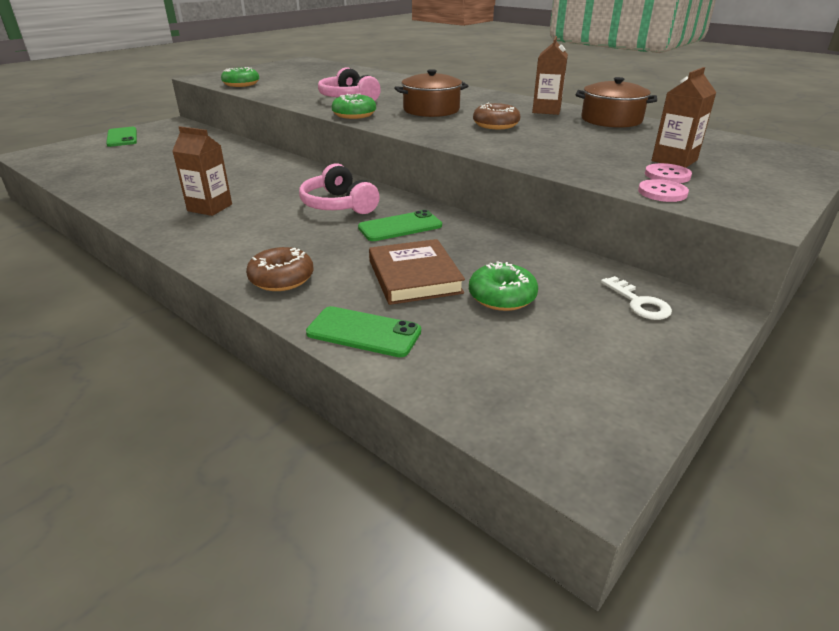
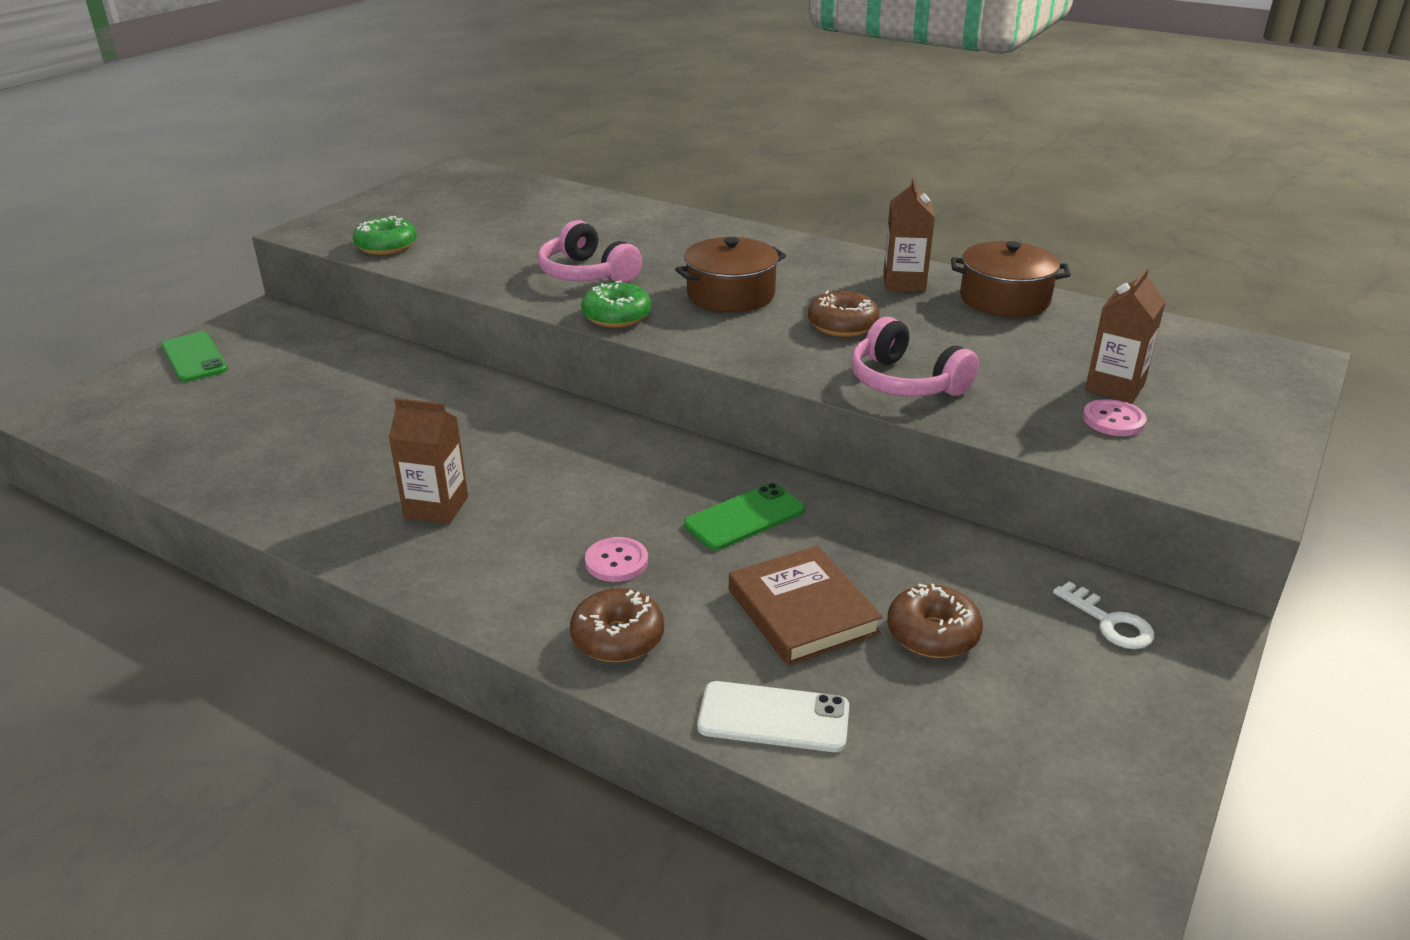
camera: 10 degrees left, 0 degrees up
pink headphones [299,163,380,214] -> pink headphones moved to [851,317,979,397]
green phone [306,306,421,357] -> white phone [697,681,849,752]
green donut [469,261,538,311] -> brown donut [887,584,983,658]
pink button [638,179,689,202] -> pink button moved to [585,537,648,582]

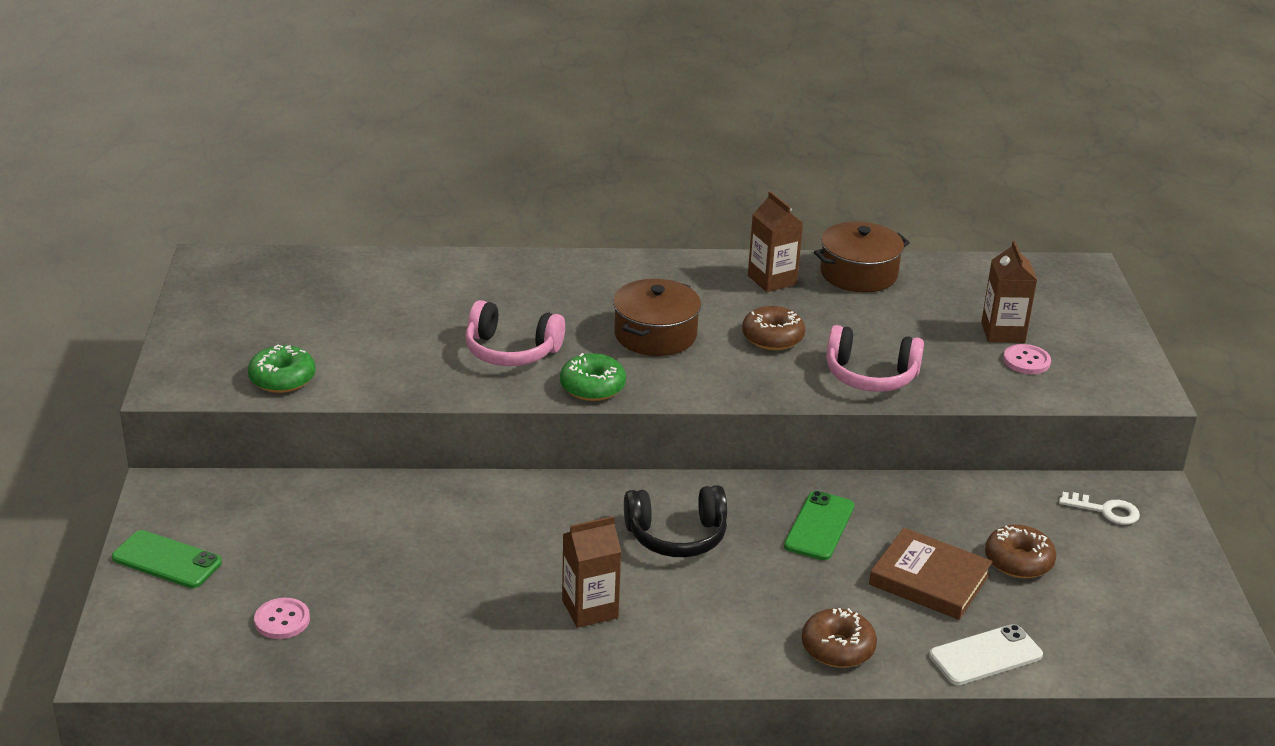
camera: 35 degrees left, 0 degrees up
pink button [585,537,648,582] -> pink button moved to [254,598,310,639]
none -> black headphones [624,485,727,557]

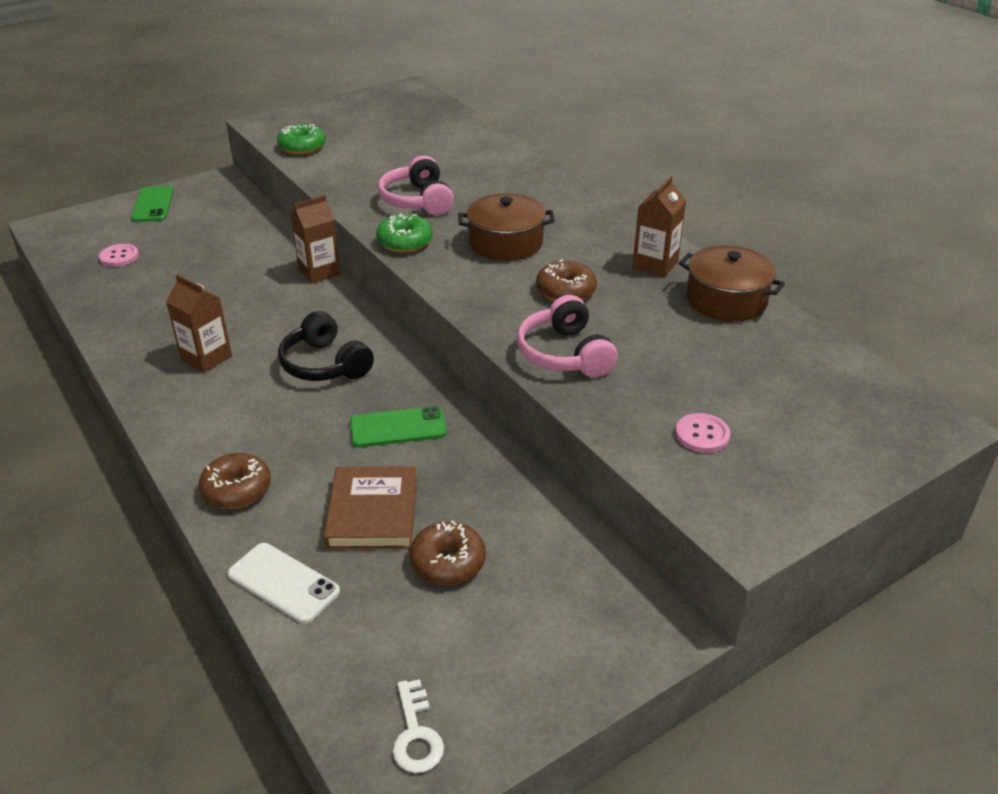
camera: 60 degrees right, 5 degrees up
brown carton [981,241,1037,343] -> brown carton moved to [291,195,341,283]
white key [1059,492,1140,525] -> white key moved to [392,679,444,773]

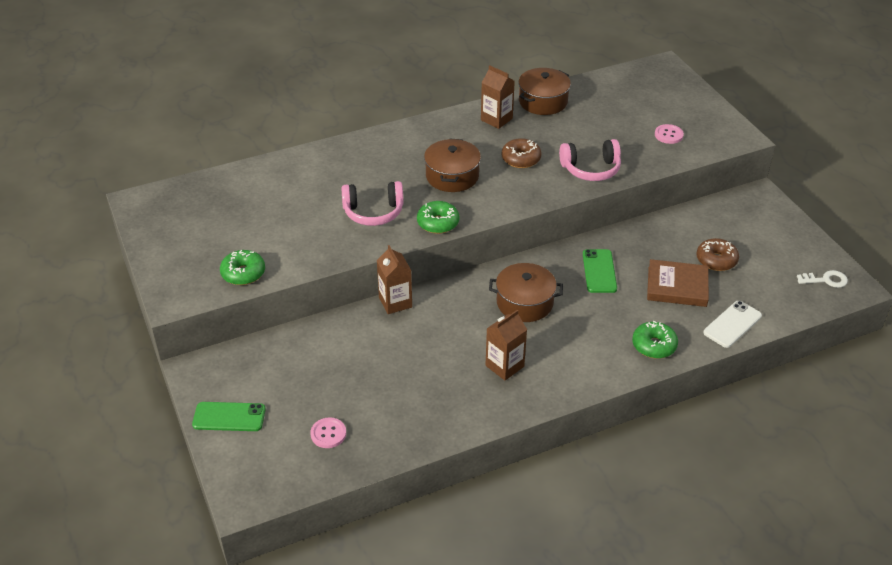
camera: 80 degrees left, 5 degrees up
brown donut [198,453,271,509] -> green donut [632,321,678,359]
black headphones [278,311,374,381] -> brown pot [489,263,563,322]

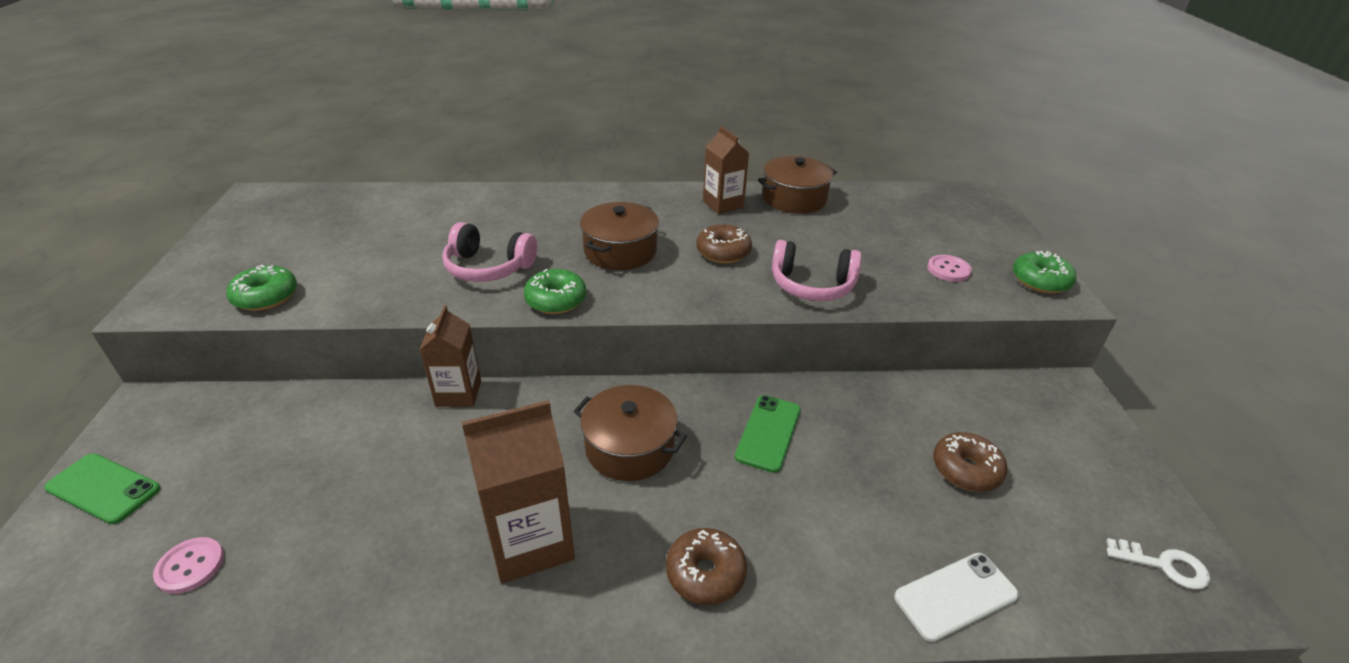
camera: 20 degrees right, 5 degrees down
brown carton [486,310,527,380] -> brown carton [462,400,575,584], size x1.55
green donut [632,321,678,359] -> green donut moved to [1013,251,1076,293]
brown book [647,259,709,307] -> none
none -> brown donut [666,528,747,605]

